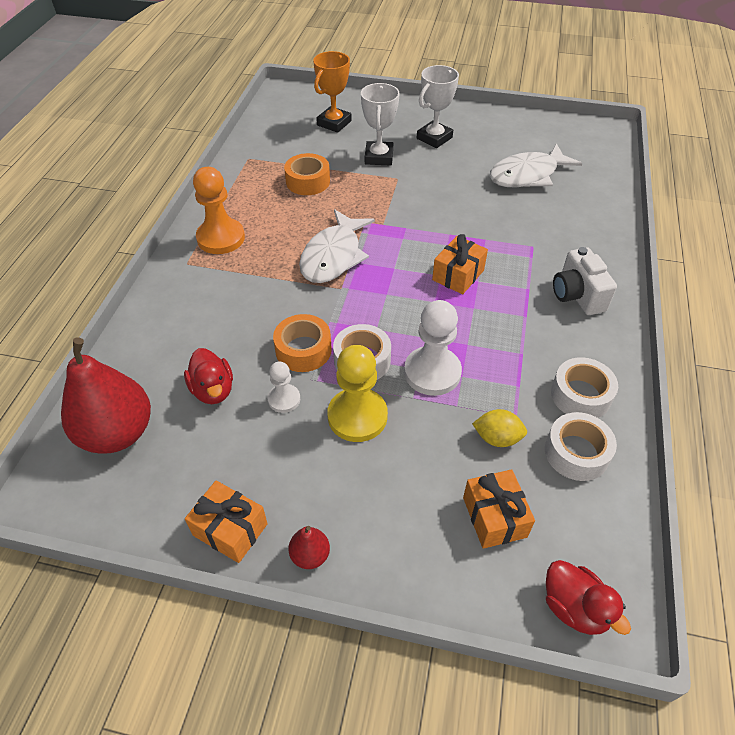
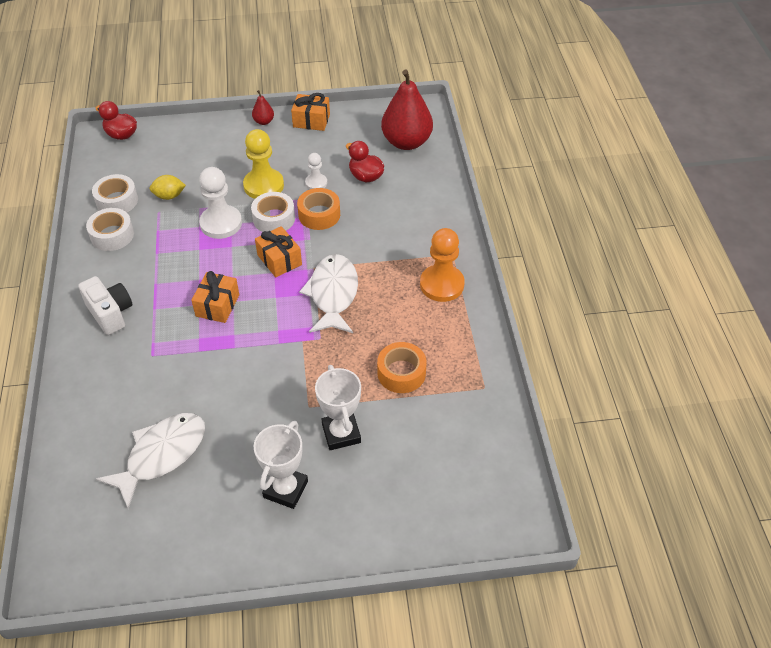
camera: 160 degrees right, 0 degrees up
orange trophy [313,51,352,133] -> none
orange gift [463,469,535,549] -> orange gift moved to [255,226,302,277]

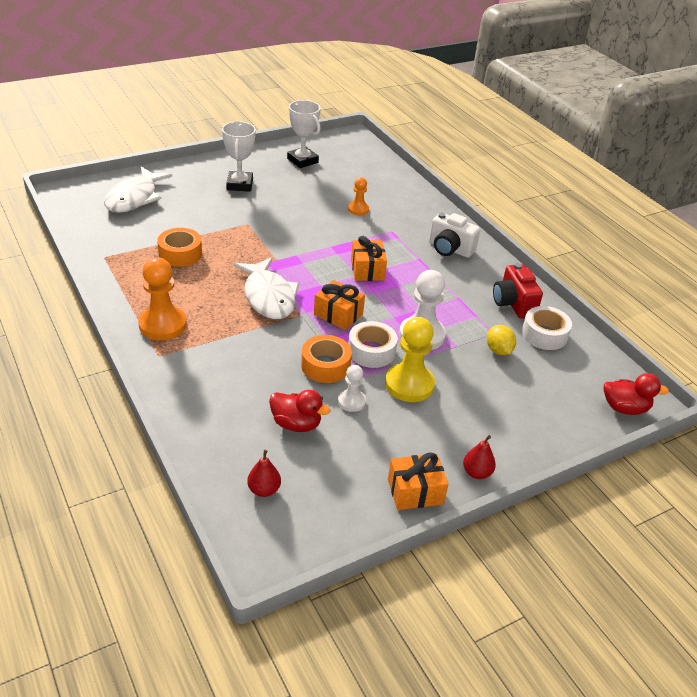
camera: 155 degrees right, 10 degrees down
white tape [86,208,134,251] -> red camera [493,263,543,318]
white fish [96,413,205,509] -> white fish moved to [104,167,172,213]
yellow lemon [150,175,186,200] -> yellow lemon turned 75 degrees counterclockwise [487,325,516,355]
white trophy [315,365,361,450] -> white trophy moved to [287,100,321,168]
red pear [381,70,433,150] -> red pear [247,450,281,497], size x0.44
none -> orange pawn [348,177,369,215]

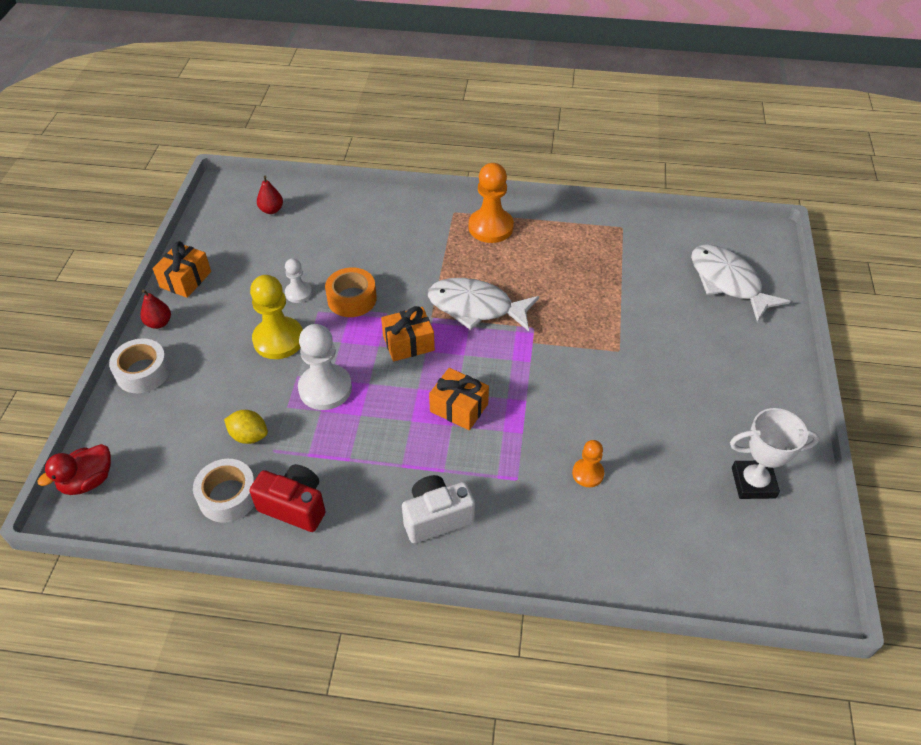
camera: 130 degrees right, 10 degrees up
orange tape [157,228,202,267] -> none
white trophy [222,122,256,192] -> none
red duck [269,390,331,432] -> none
white tape [348,321,398,368] -> white tape moved to [109,338,170,393]

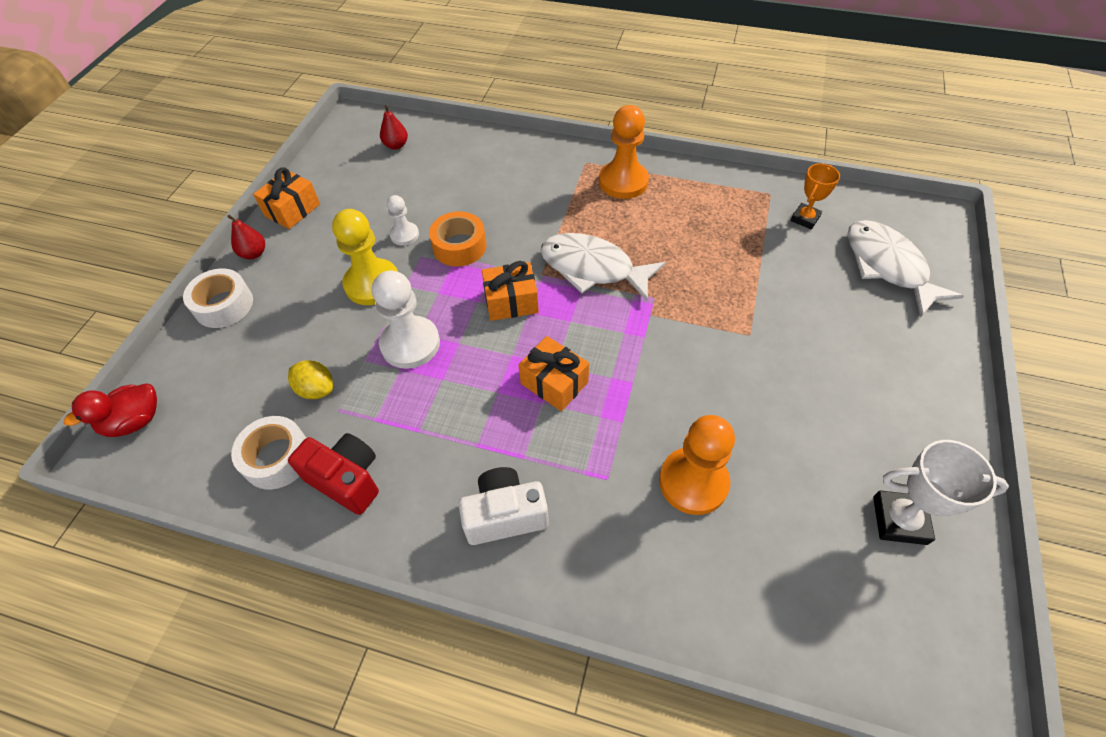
camera: 10 degrees right, 5 degrees up
orange pawn [572,440,604,487] -> orange pawn [659,415,735,515], size x1.81
none -> orange trophy [791,163,840,229]

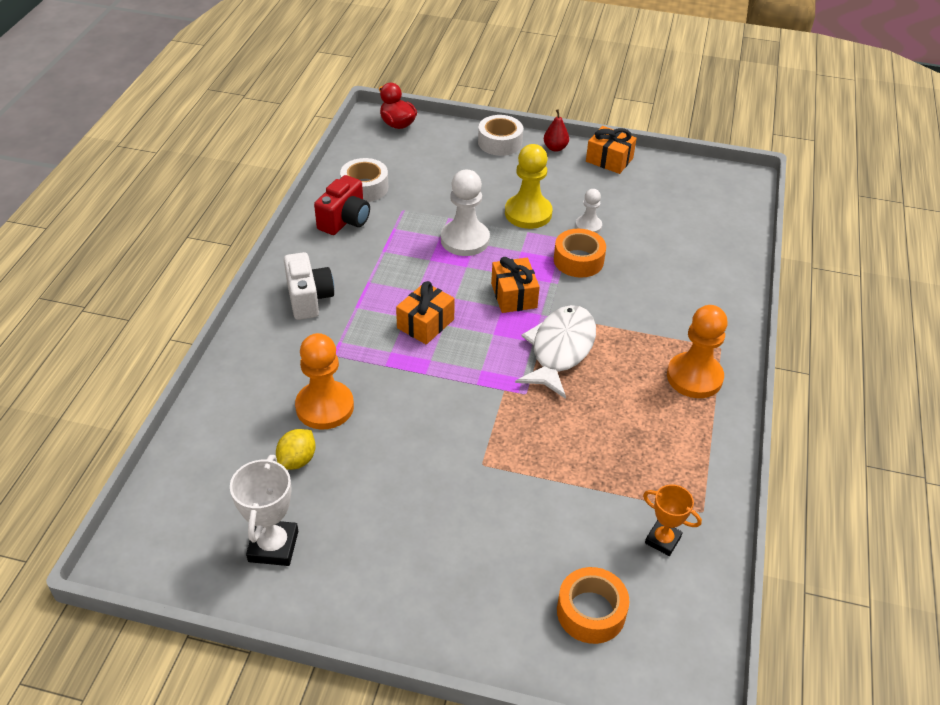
camera: 85 degrees right, 10 degrees down
yellow lemon [288,360,333,399] -> yellow lemon moved to [276,429,316,470]
red pear [380,105,408,150] -> none
white fish [847,220,964,318] -> orange tape [557,567,629,644]

